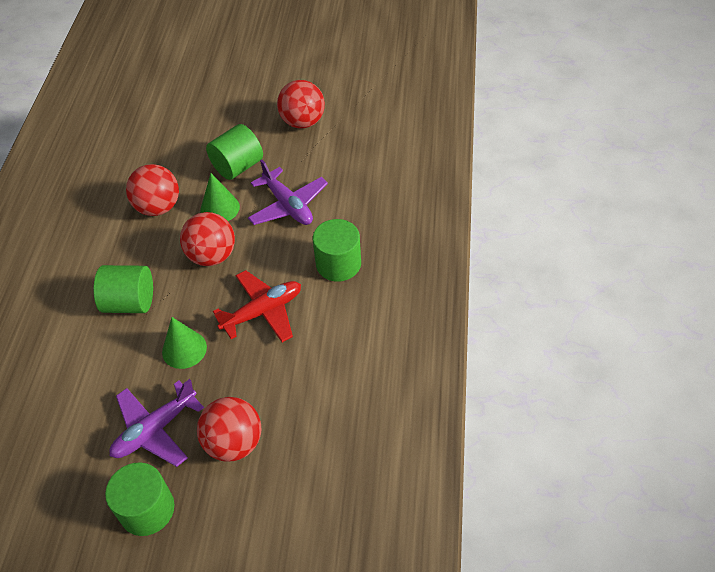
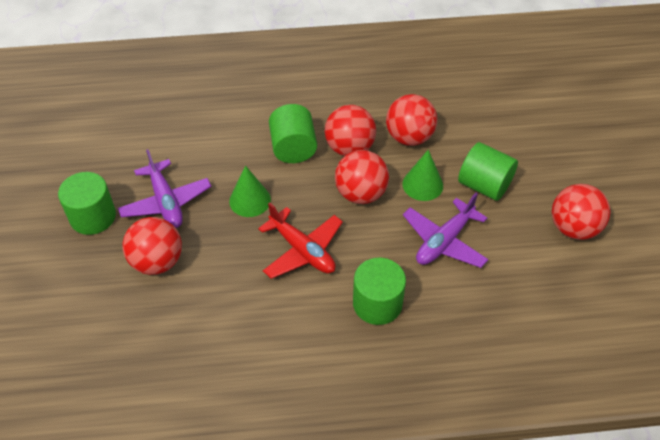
camera: 75 degrees right, 0 degrees up
purple plane [109,379,204,467] -> purple plane turned 150 degrees counterclockwise [118,149,211,228]
none -> red ball [325,105,376,156]

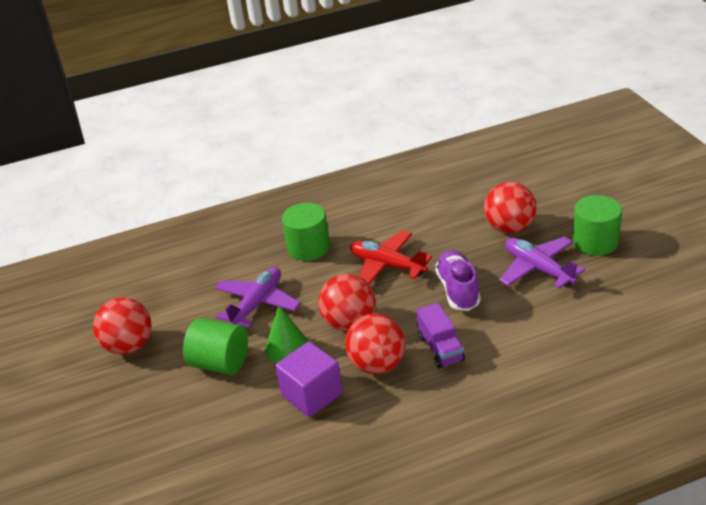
camera: 170 degrees right, 15 degrees down
green cone [229,166,271,217] -> purple shoe [435,250,481,311]
green cylinder [269,104,317,163] -> purple truck [416,303,465,369]
red ball [386,94,437,146] -> purple cube [275,341,343,417]

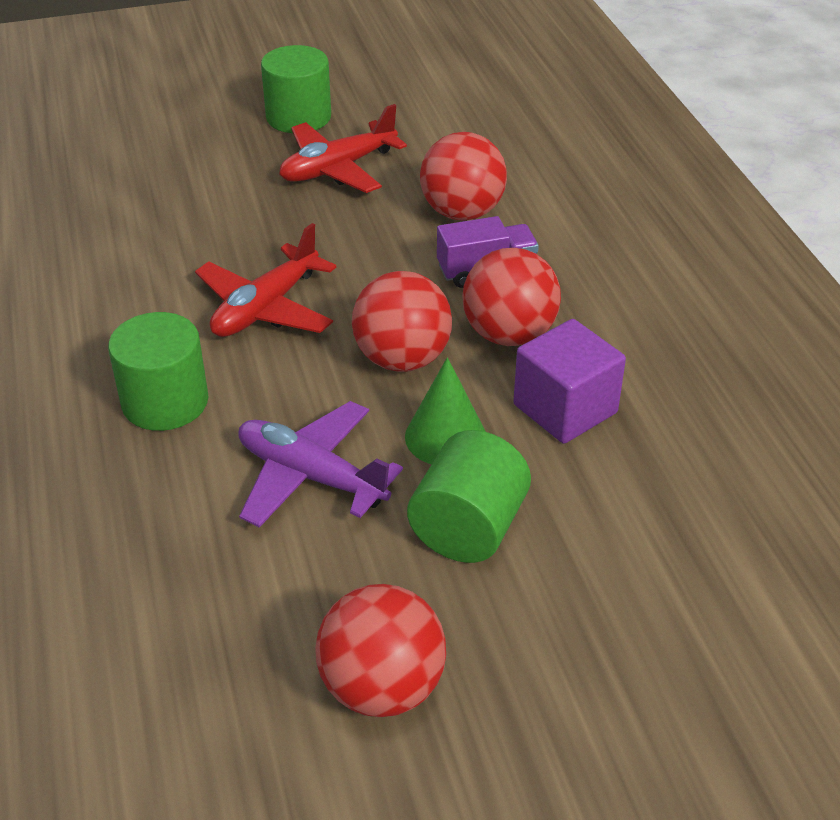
camera: 90 degrees left, 5 degrees up
purple shoe [435,250,481,311] -> none
red ball [484,182,536,234] -> red ball moved to [420,132,507,221]
purple plane [500,237,585,289] -> red plane [279,104,407,193]

